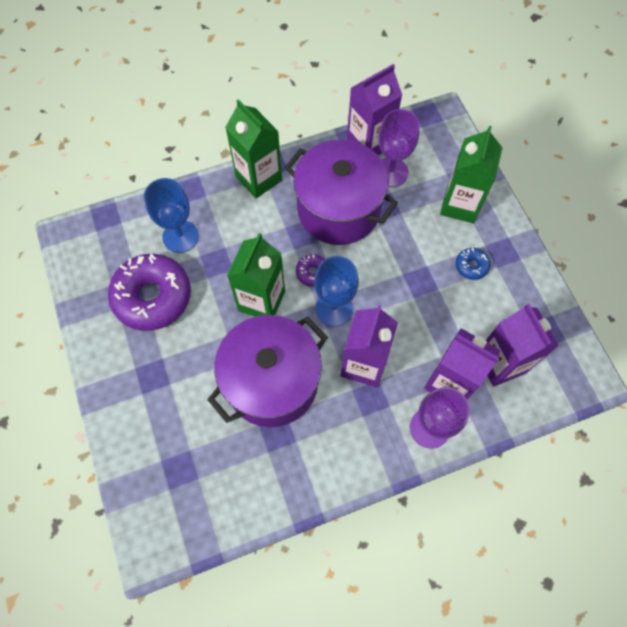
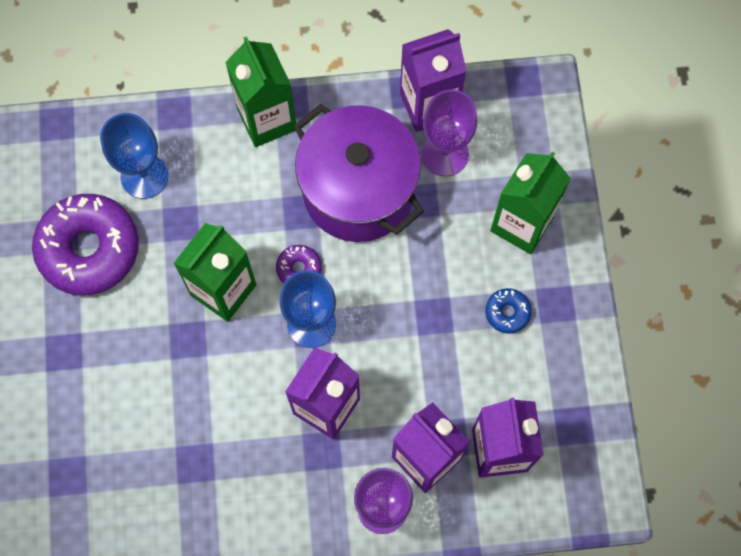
camera: 15 degrees right, 5 degrees up
purple pot [207,315,328,427] -> none

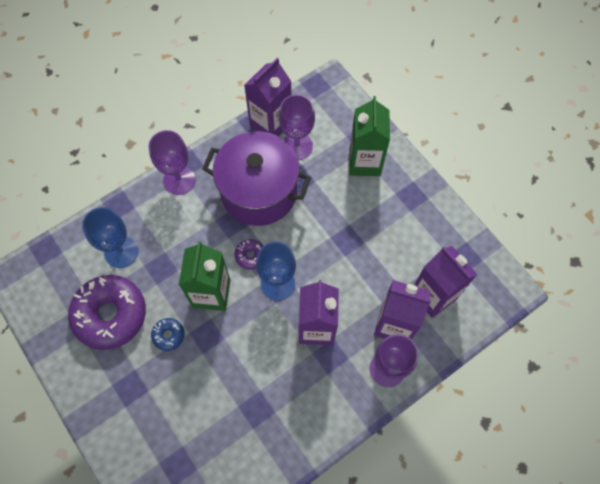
camera: 30 degrees left, 5 degrees down
green carton [225,36,296,147] -> purple goblet [149,130,195,195]
blue donut [485,288,532,334] -> blue donut moved to [151,318,185,351]

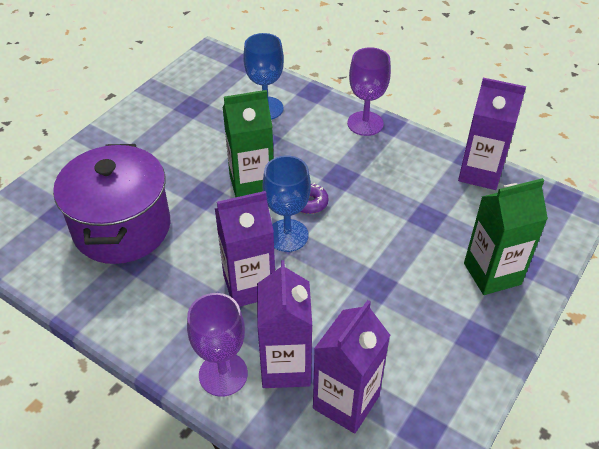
camera: 70 degrees right, 20 degrees down
purple donut [68,275,146,350] -> none
blue donut [151,318,185,351] -> none
purple pot [202,131,311,226] -> purple pot moved to [53,144,170,264]
purple goblet [279,94,315,160] -> none

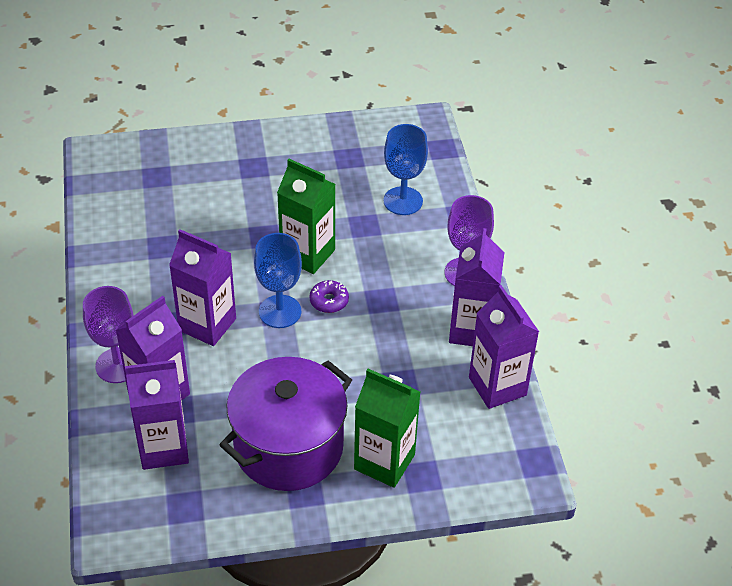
camera: 45 degrees right, 0 degrees up
purple pot [53,144,170,264] -> purple pot moved to [220,357,352,491]
none -> purple carton [449,228,505,346]

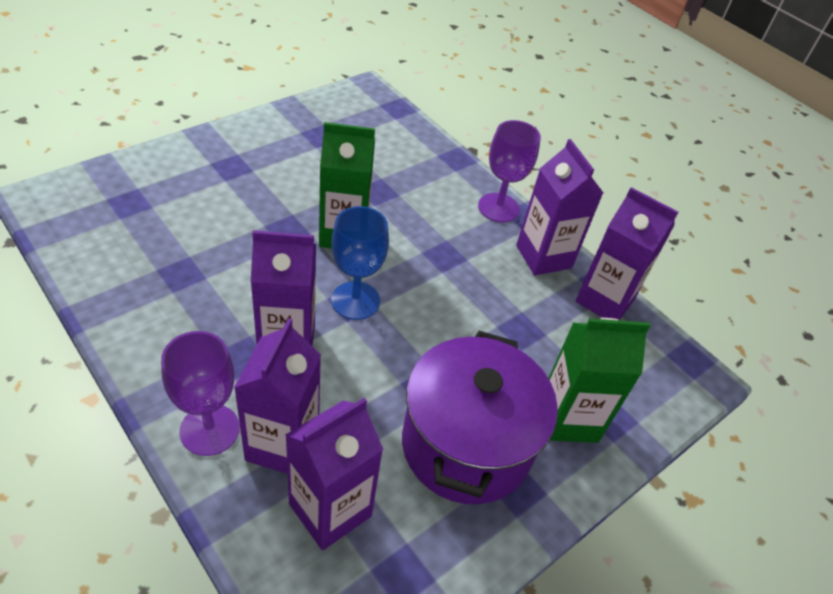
camera: 35 degrees left, 0 degrees up
purple donut [309,280,349,313] -> none
blue goblet [383,124,428,215] -> none

